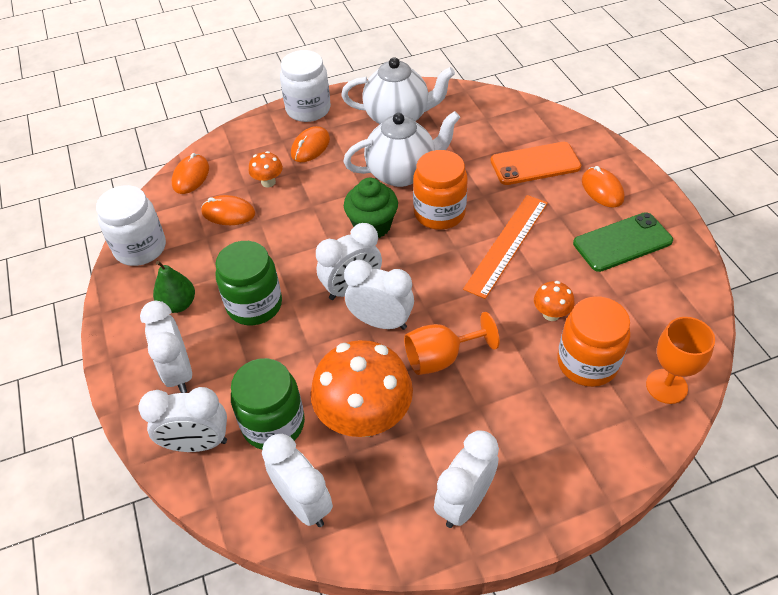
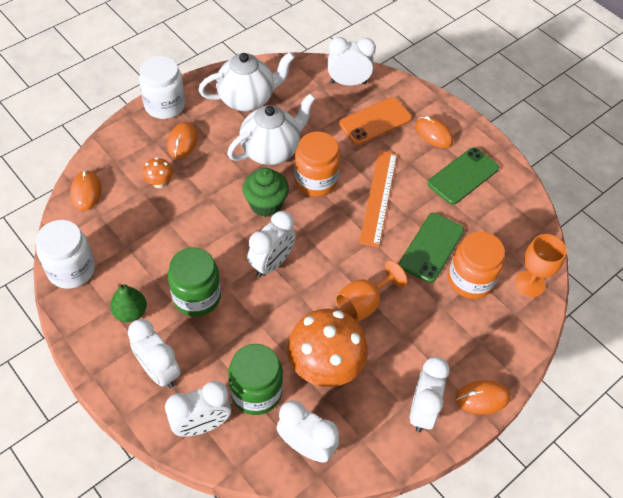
camera: 25 degrees left, 5 degrees up
orange mouse [201,195,255,225] -> orange mouse moved to [456,380,511,414]
white clock [344,260,414,330] -> white clock moved to [328,37,376,86]
orange mushroom [534,281,575,321] -> green phone [399,213,464,283]

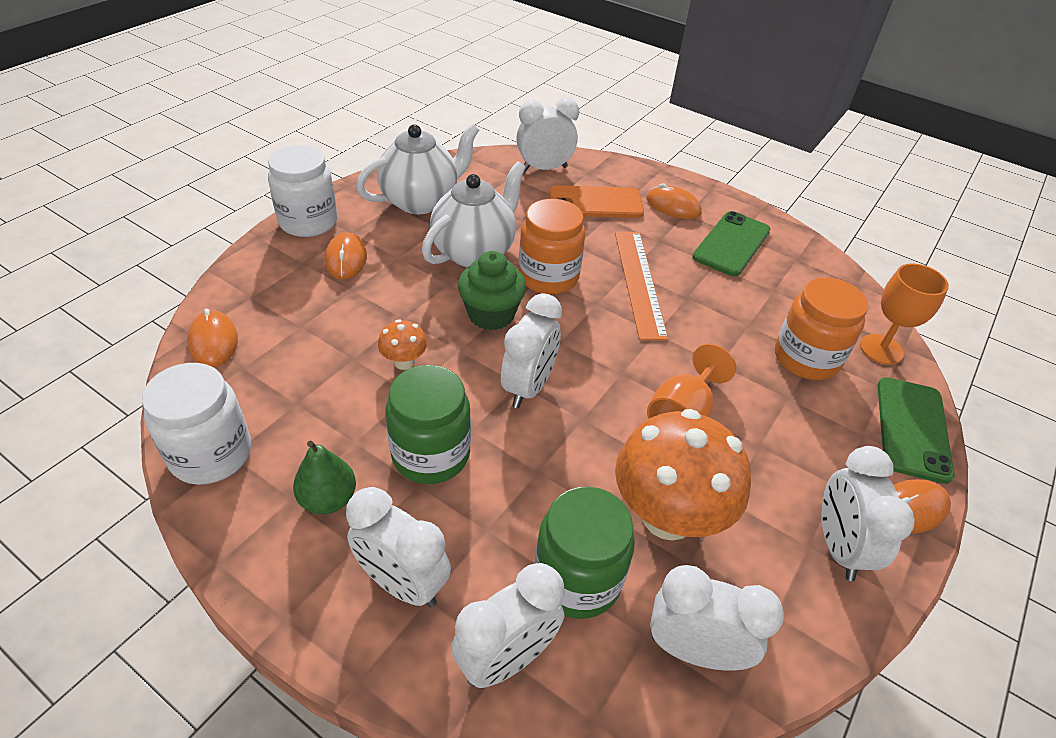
camera: 15 degrees left, 10 degrees down
orange mushroom [142,157,173,188] -> orange mushroom moved to [378,319,427,370]
orange phone [339,97,412,145] -> orange phone turned 45 degrees clockwise [549,185,644,218]
green phone [399,213,464,283] -> green phone moved to [877,377,955,484]

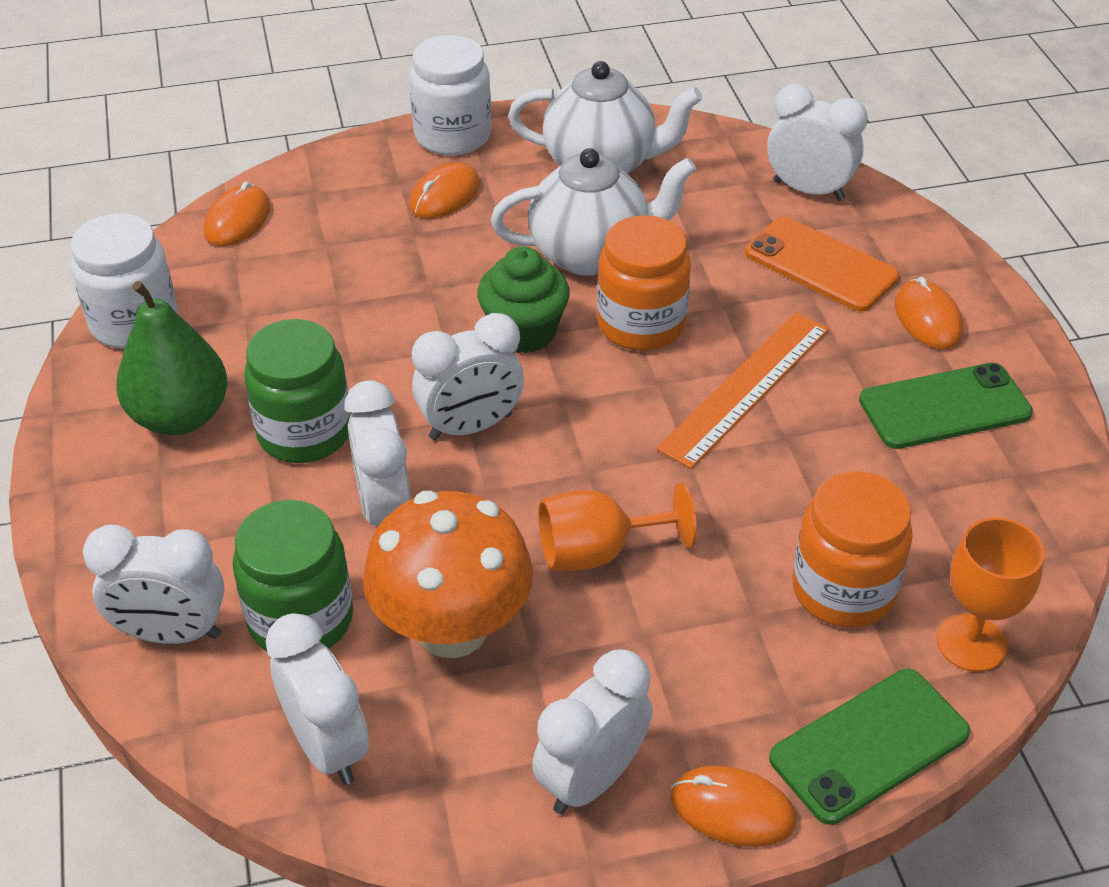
camera: 45 degrees right, 0 degrees up
green pear [293,441,356,514] -> green pear [116,281,228,435], size x1.59
white clock [346,487,451,607] -> white clock moved to [344,380,411,526]
orange mushroom [378,319,427,370] -> none

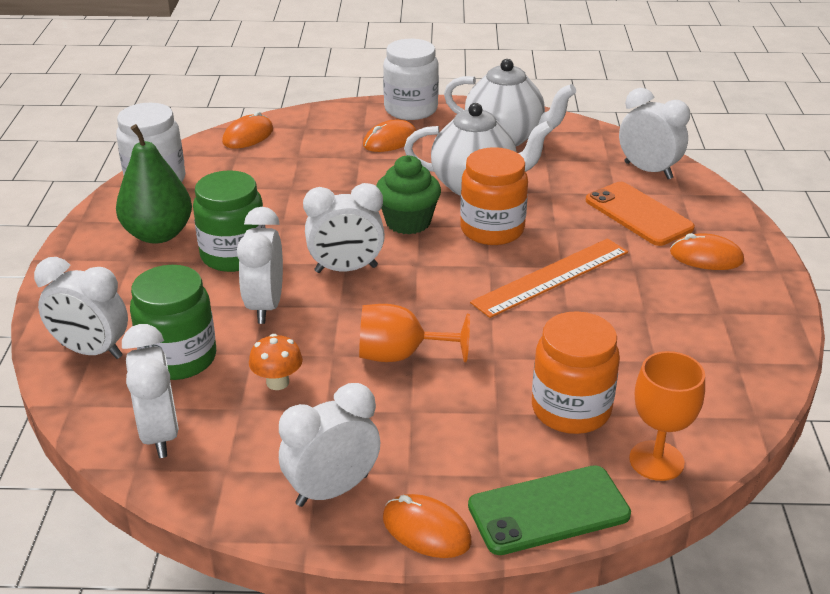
camera: 15 degrees right, 10 degrees down
orange mushroom [363,490,533,658] -> orange mushroom [249,334,303,390], size x0.45
green phone [859,363,1033,449] -> none
orange mouse [895,277,963,349] -> orange mouse turned 75 degrees counterclockwise [670,233,744,270]

